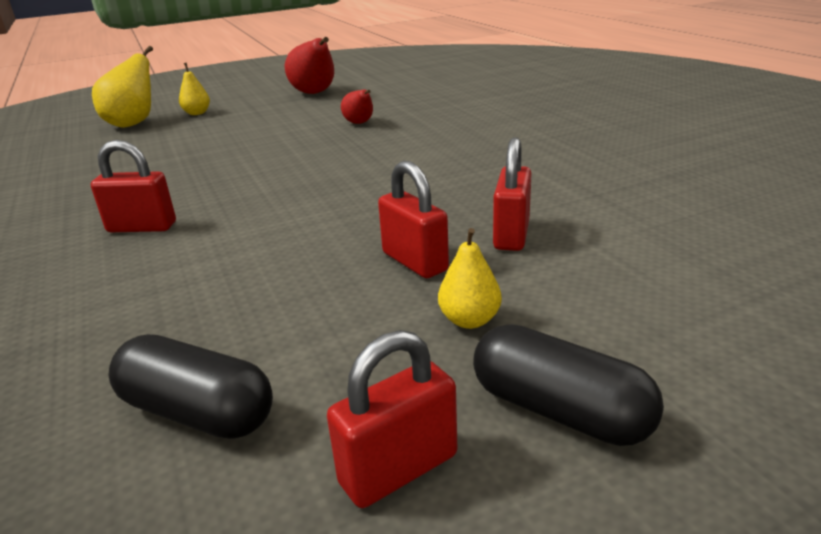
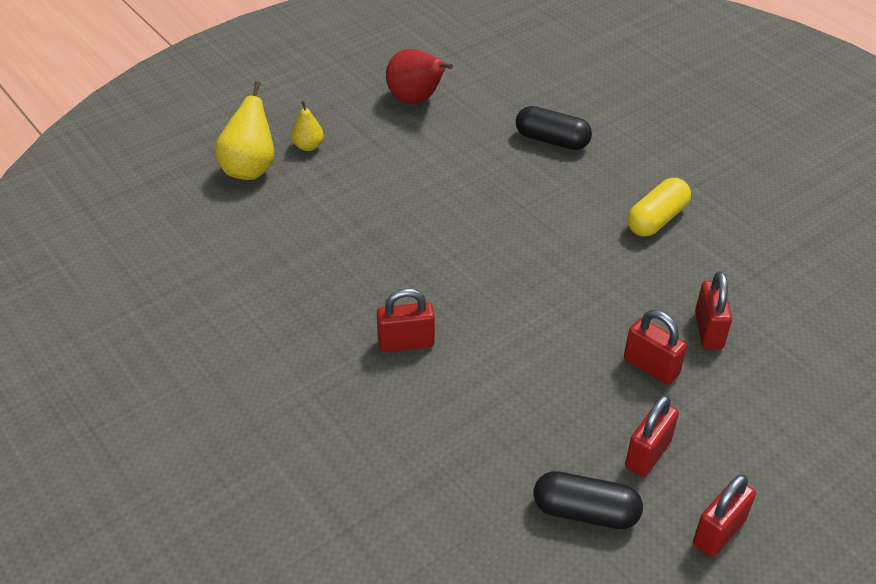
camera: 15 degrees left, 15 degrees up
red pear [341,89,373,124] -> none
yellow pear [438,228,502,329] -> none
black capsule [473,324,664,446] -> black capsule moved to [516,106,592,150]
none -> red padlock [625,395,679,477]
none -> yellow capsule [627,178,691,237]

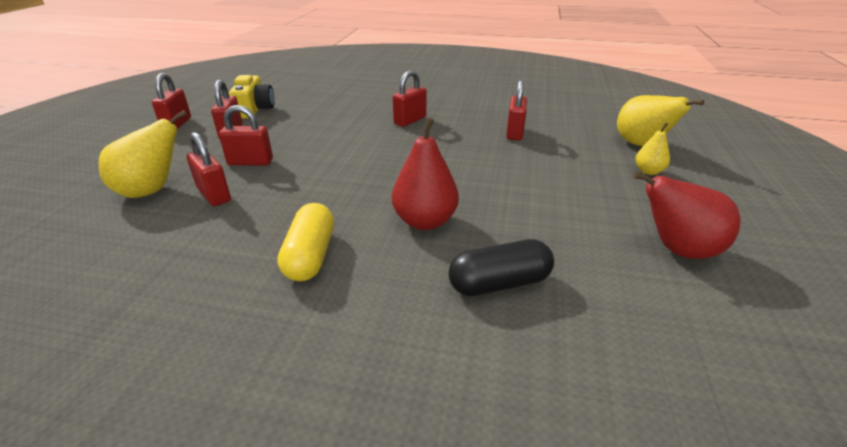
camera: 140 degrees right, 10 degrees down
black capsule [533,471,643,529] -> yellow camera [229,75,275,119]
none -> yellow pear [99,110,187,198]
none -> red pear [392,117,459,230]
none -> red padlock [506,80,527,140]

